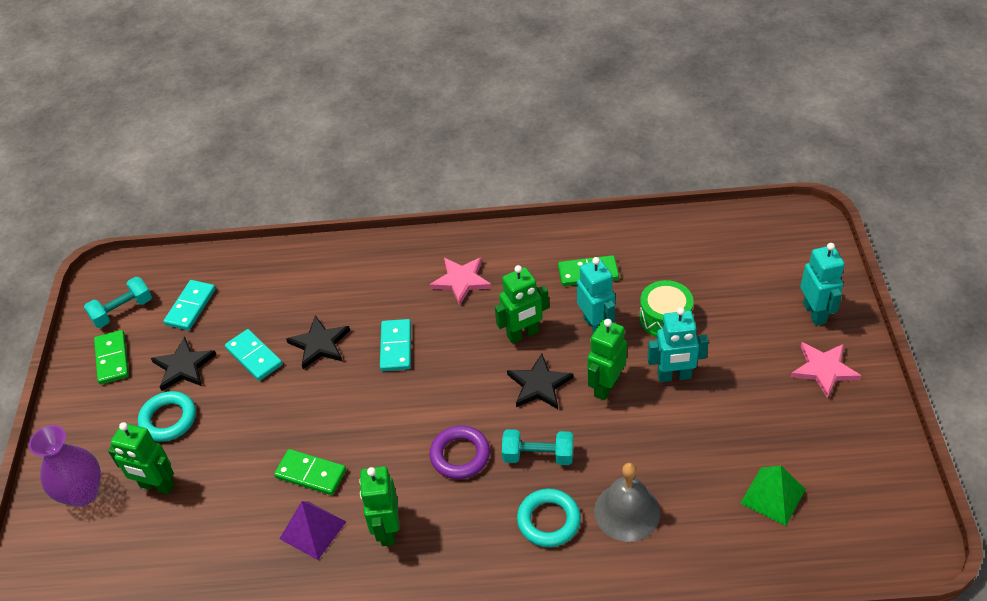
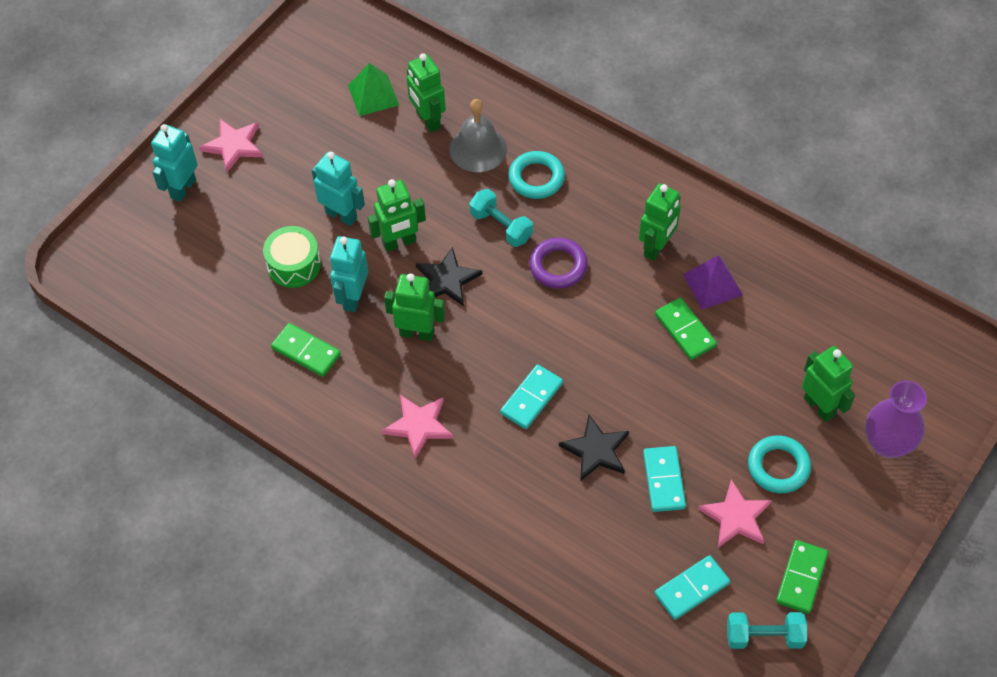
camera: 145 degrees left, 10 degrees up
black star [151,336,216,391] -> pink star [698,479,772,548]
none -> green robot [407,53,446,132]

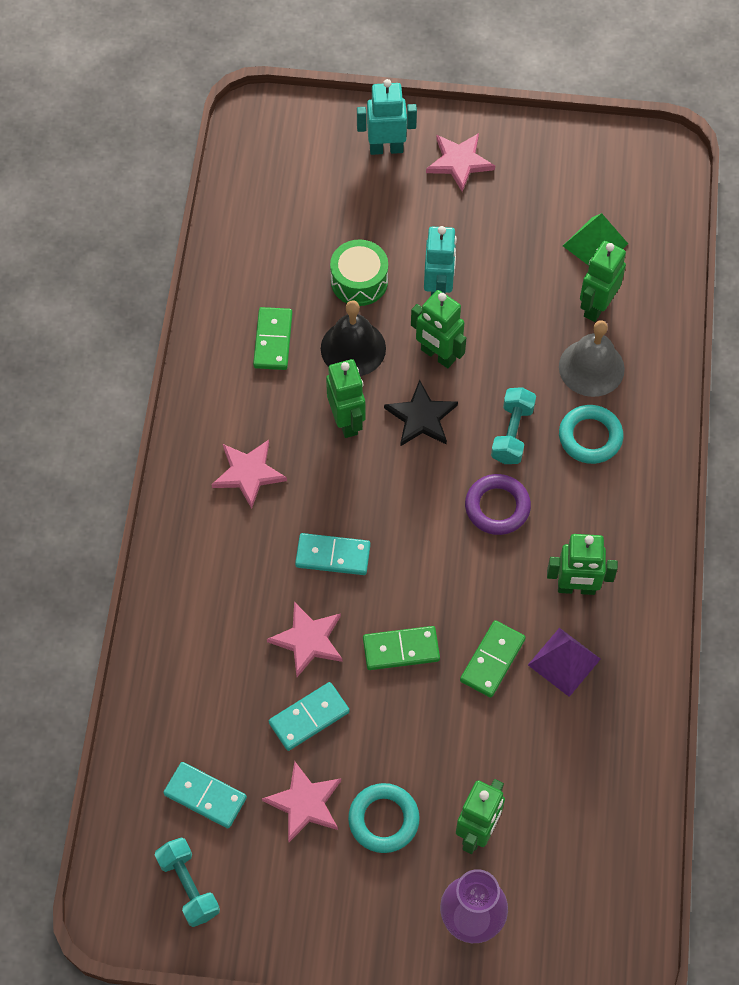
camera: 60 degrees right, 5 degrees up
turquoise robot [330,236,368,312] -> black bell [321,300,386,376]
black star [559,415,629,481] -> pink star [267,602,343,677]
green domino [776,540,828,614] -> green domino moved to [363,626,440,670]

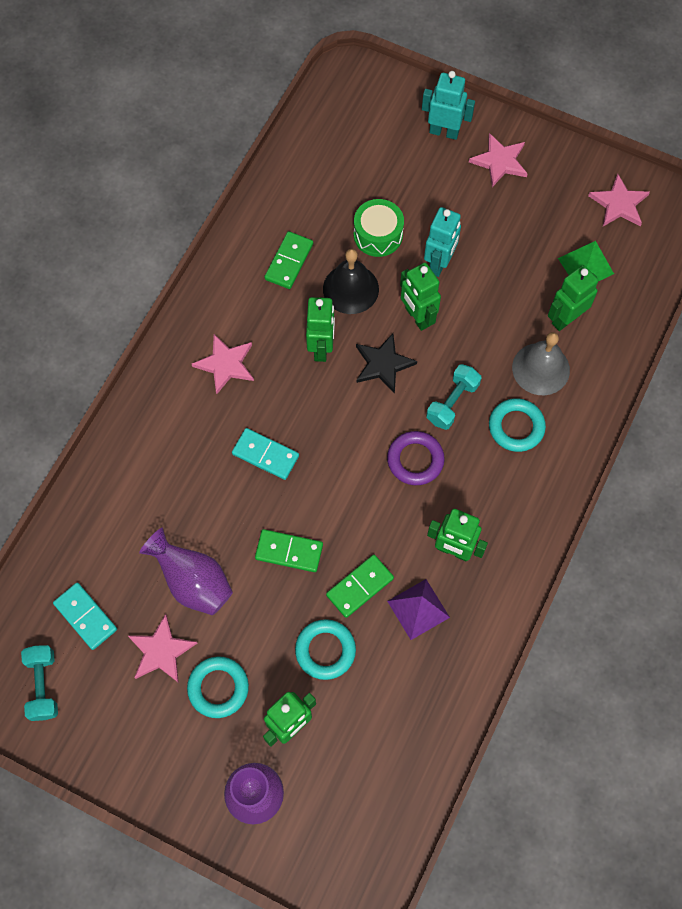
camera: 20 degrees right, 5 degrees up
pink star [267,602,343,677] -> pink star moved to [588,174,650,226]
turquoise domino [269,682,350,751] -> purple vase [139,528,233,615]
none -> turquoise ring [295,619,356,680]

